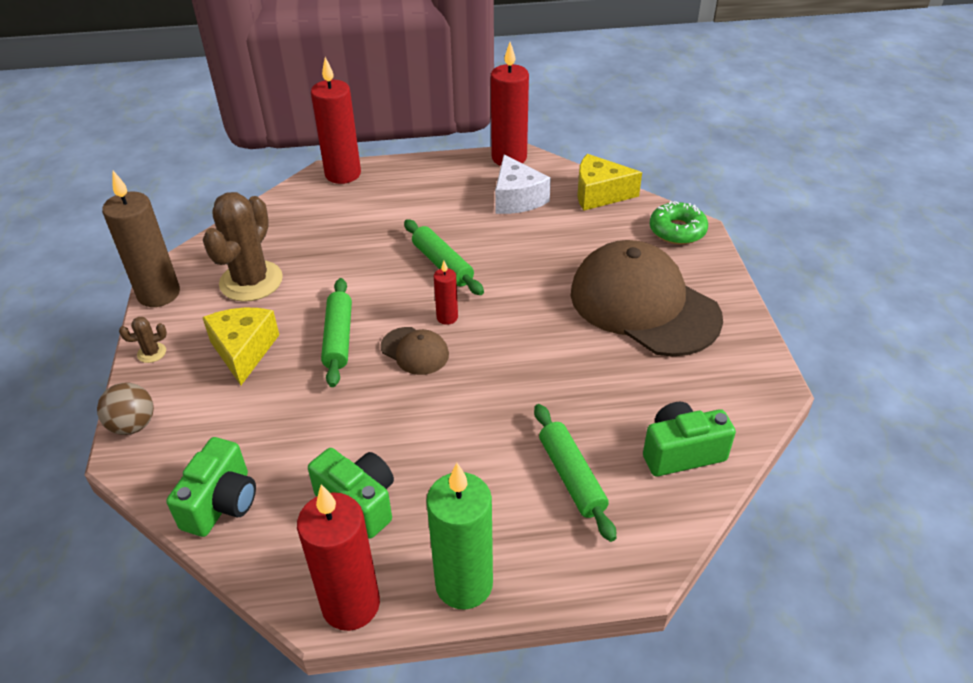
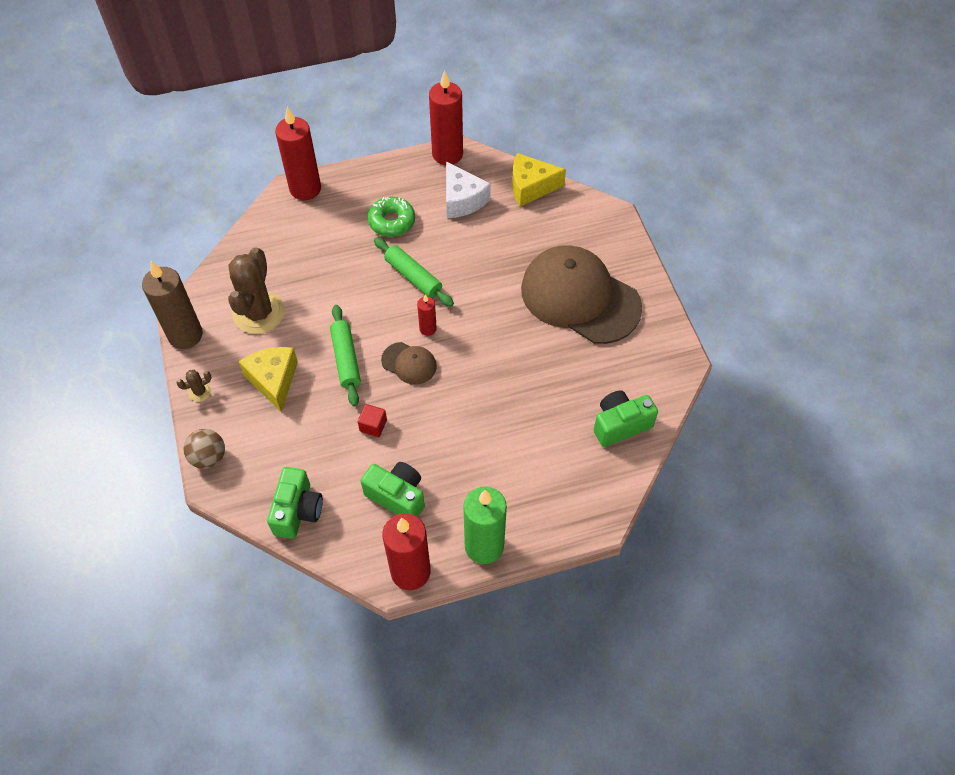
camera: 10 degrees left, 15 degrees up
green rolling pin [534,404,616,542] -> none
green donut [650,201,708,245] -> green donut moved to [367,197,415,237]
none -> red cube [358,404,387,437]

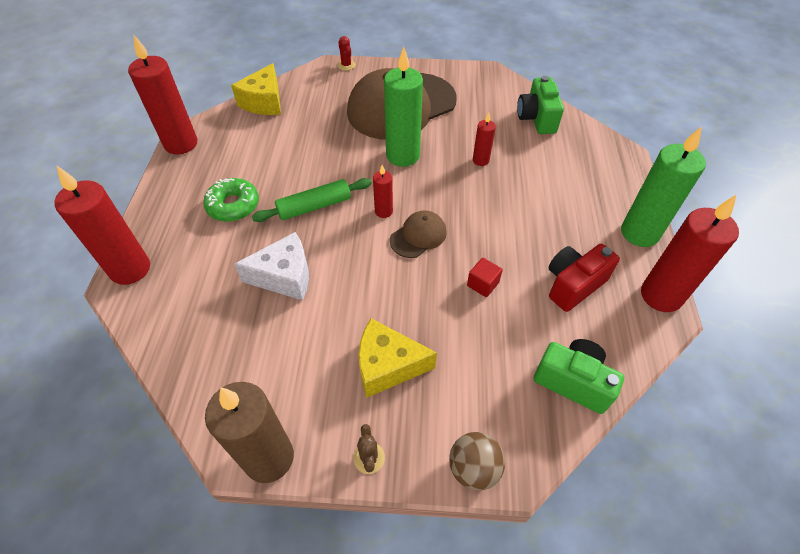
camera: 70 degrees left, 5 degrees down
brown cactus [228,248,285,334] -> none
green rolling pin [330,305,361,406] -> none
green camera [361,462,425,517] -> red camera [548,244,620,312]
white cheese [446,161,491,218] -> white cheese moved to [234,232,309,300]
none -> red cactus [337,36,355,71]
none -> green candle [384,47,423,167]
none -> red candle [473,113,496,166]

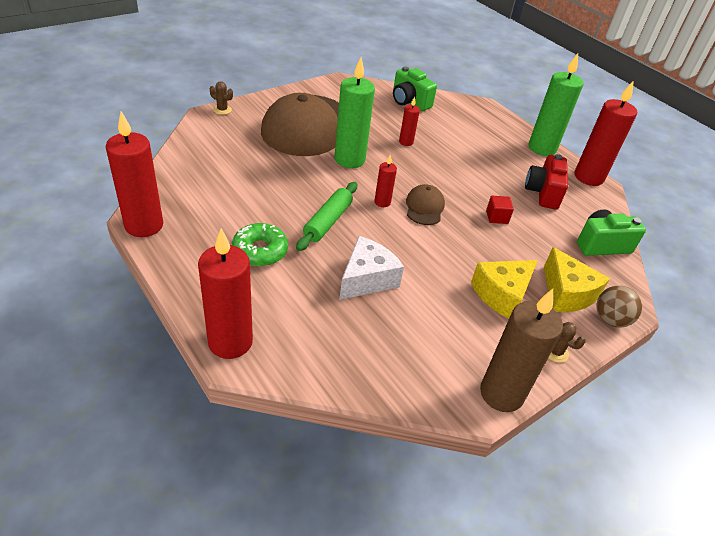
camera: 45 degrees left, 10 degrees down
yellow cheese [231,63,281,115] -> yellow cheese moved to [544,247,610,312]
red cactus [337,36,355,71] -> brown cactus [210,81,233,115]

